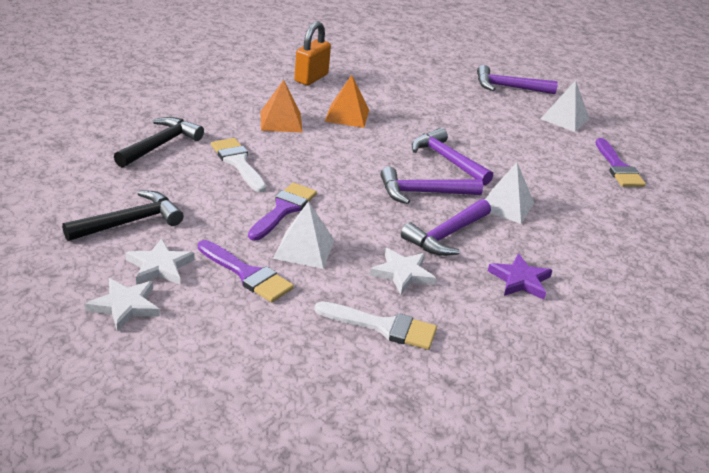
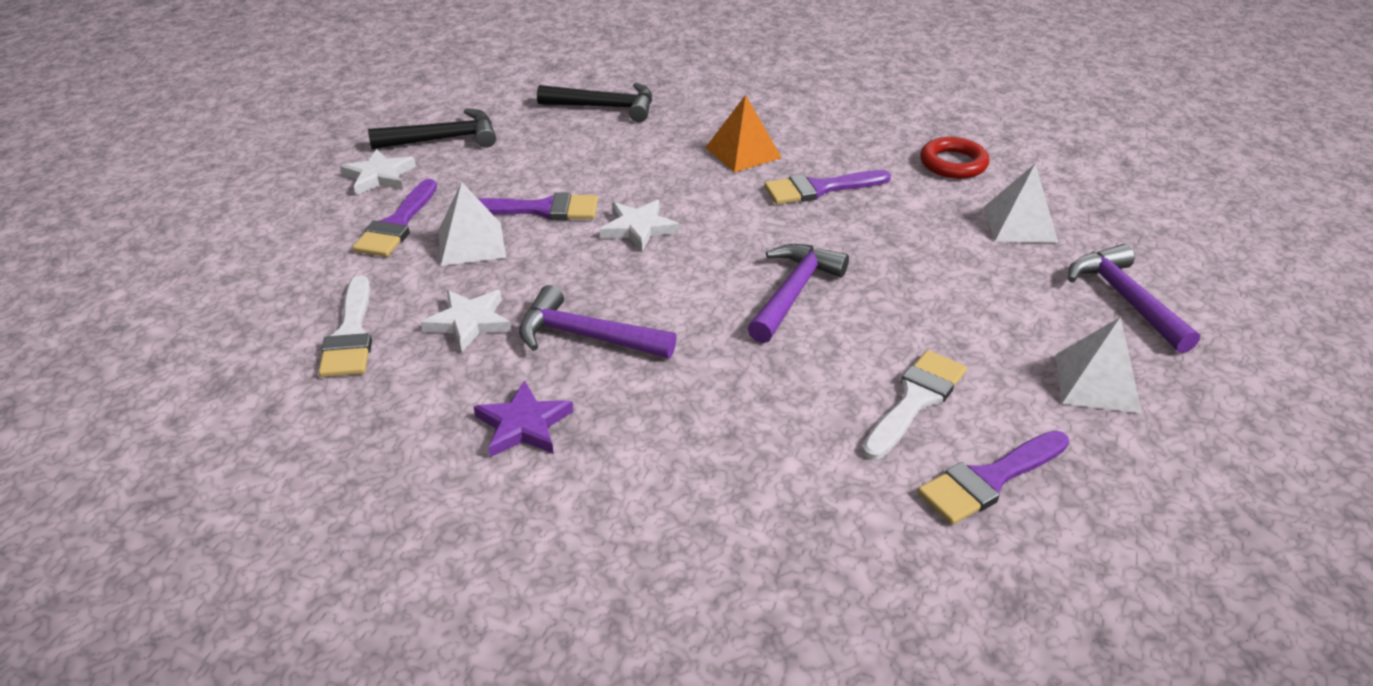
camera: 70 degrees right, 5 degrees up
black hammer [62,191,184,241] -> black hammer turned 45 degrees counterclockwise [368,108,496,149]
white star [85,278,160,332] -> white star moved to [600,200,679,251]
white brush [211,138,266,192] -> white brush moved to [862,350,967,460]
orange padlock [294,21,331,85] -> none
orange pyramid [325,75,369,128] -> purple brush [764,170,891,204]
purple hammer [380,167,483,204] -> none
white pyramid [485,162,534,224] -> white pyramid moved to [984,163,1059,243]
none -> red ring [920,137,990,179]

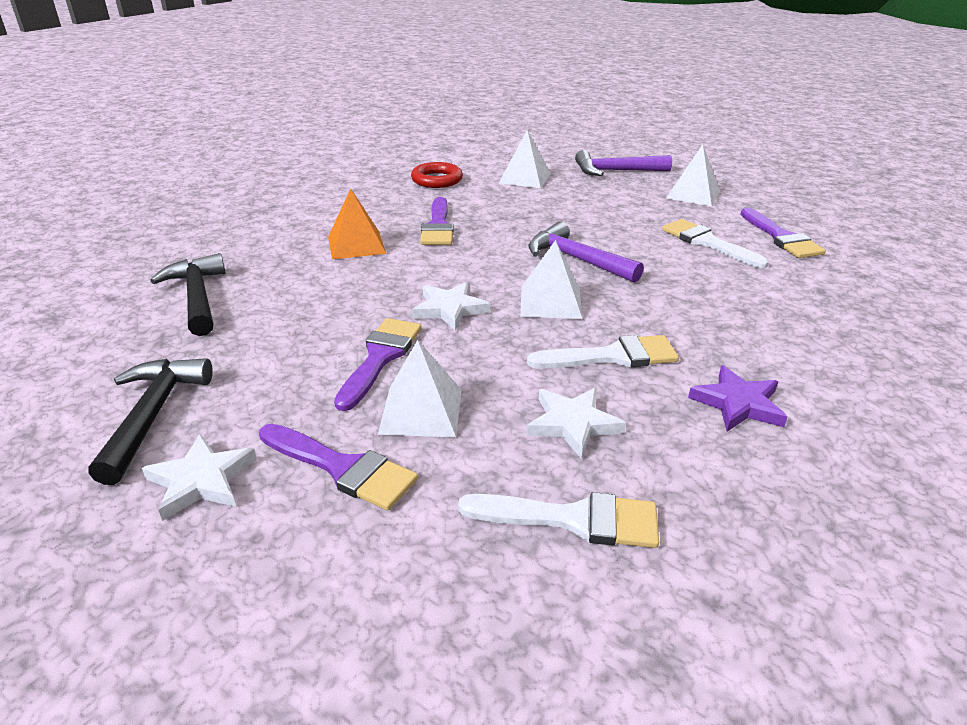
camera: 75 degrees left, 5 degrees down
purple hammer [519,285,677,358] -> white brush [527,335,679,369]
black hammer [537,83,652,122] -> black hammer turned 45 degrees counterclockwise [150,253,226,336]
none -> white pyramid [520,240,583,319]

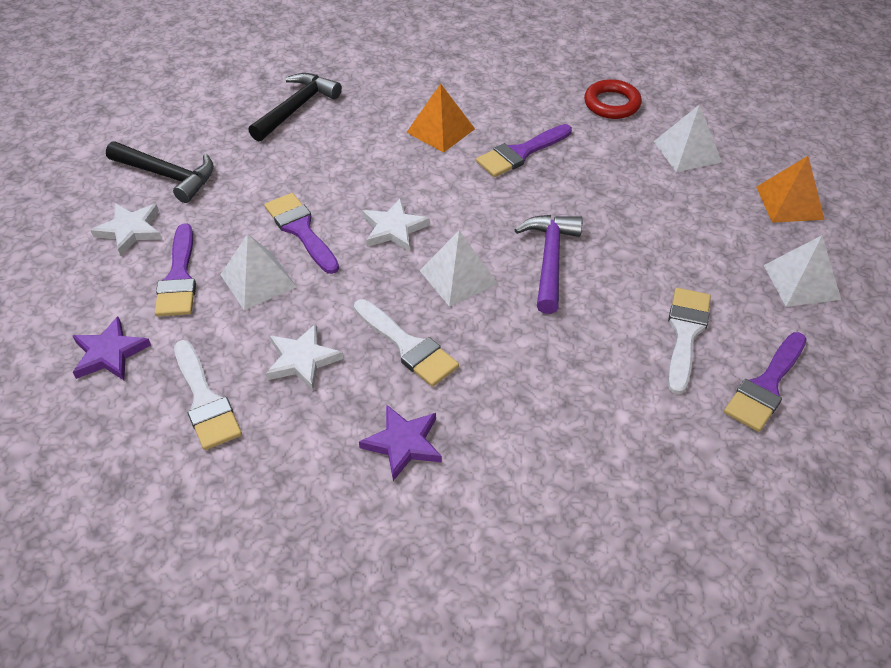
camera: 55 degrees right, 15 degrees up
black hammer [88,358,213,485] -> black hammer turned 60 degrees clockwise [106,142,214,203]
purple brush [334,318,422,411] -> purple brush turned 105 degrees counterclockwise [264,193,339,274]
purple hammer [575,150,672,176] -> orange pyramid [756,156,825,223]
none -> purple star [73,316,151,380]

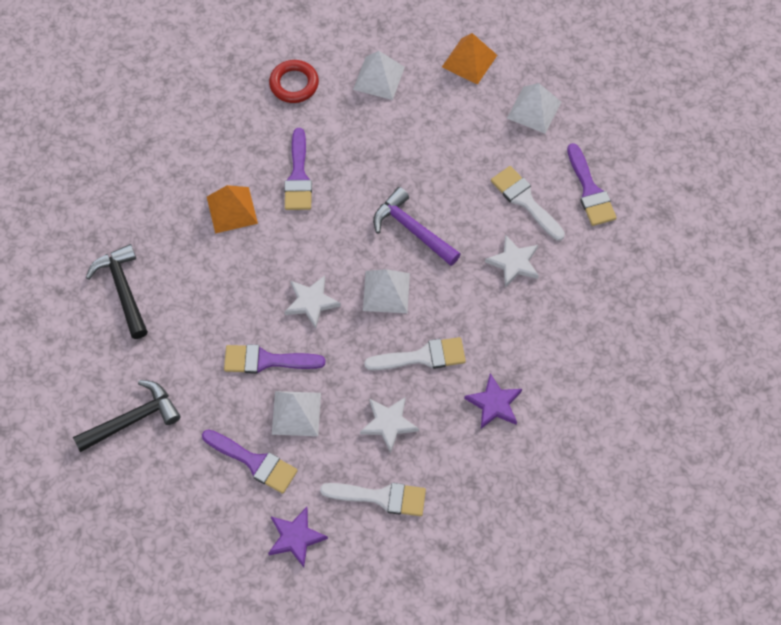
camera: 55 degrees left, 15 degrees up
white star [91,203,162,256] -> white star moved to [485,235,539,288]

